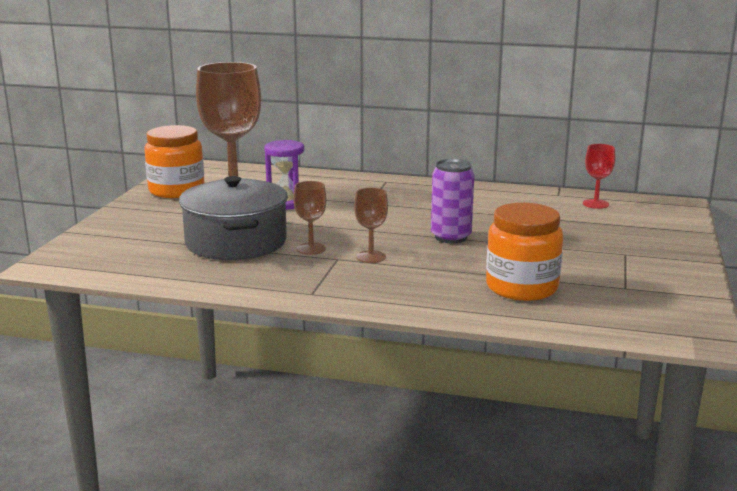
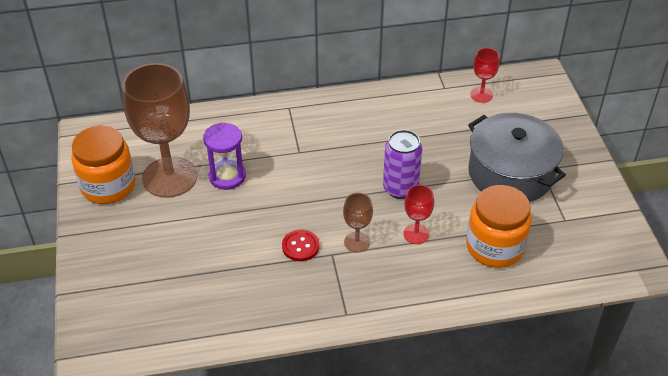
camera: 25 degrees left, 25 degrees up
grey pot [179,176,288,260] -> grey pot moved to [468,113,566,202]
brown goblet [294,181,326,255] -> red button [282,230,319,261]
none -> red goblet [403,185,434,244]

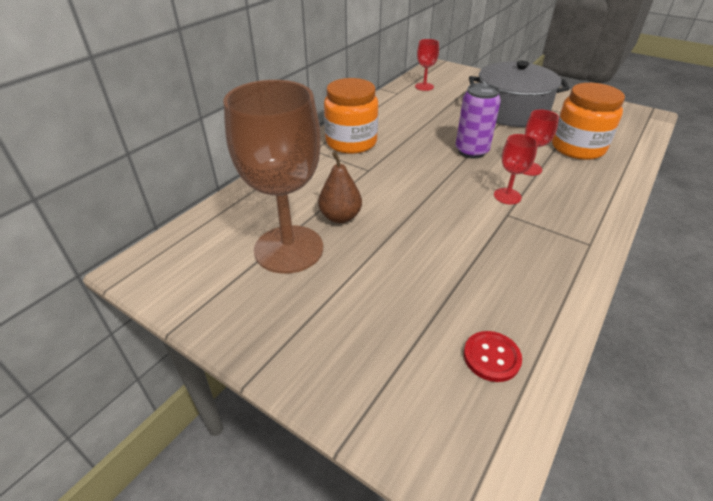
camera: 45 degrees left, 5 degrees down
orange jar [71,126,136,204] -> orange jar moved to [324,78,378,154]
purple hourglass [203,122,246,190] -> brown pear [318,152,362,223]
red button [282,230,319,261] -> red button moved to [464,331,522,382]
brown goblet [343,193,373,253] -> red goblet [494,134,538,204]

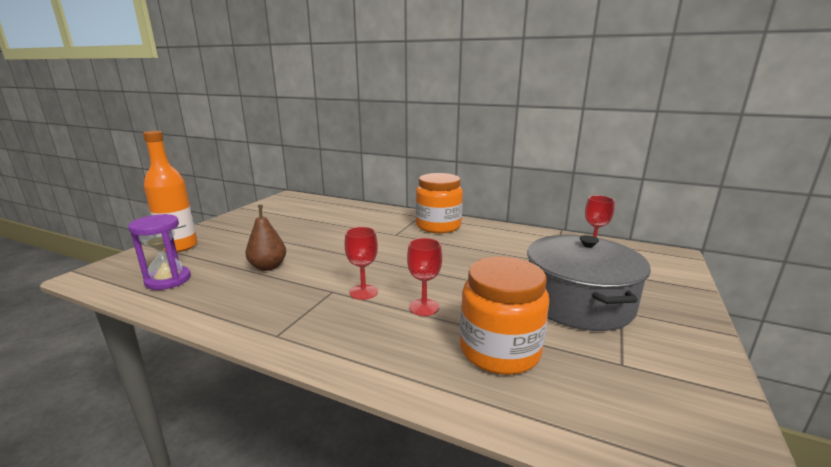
camera: 80 degrees right, 20 degrees down
brown goblet [223,80,323,274] -> none
brown pear [318,152,362,223] -> brown pear moved to [245,205,286,271]
purple can [455,83,501,158] -> none
red button [464,331,522,382] -> purple hourglass [128,214,191,290]
none -> orange bottle [143,131,198,252]

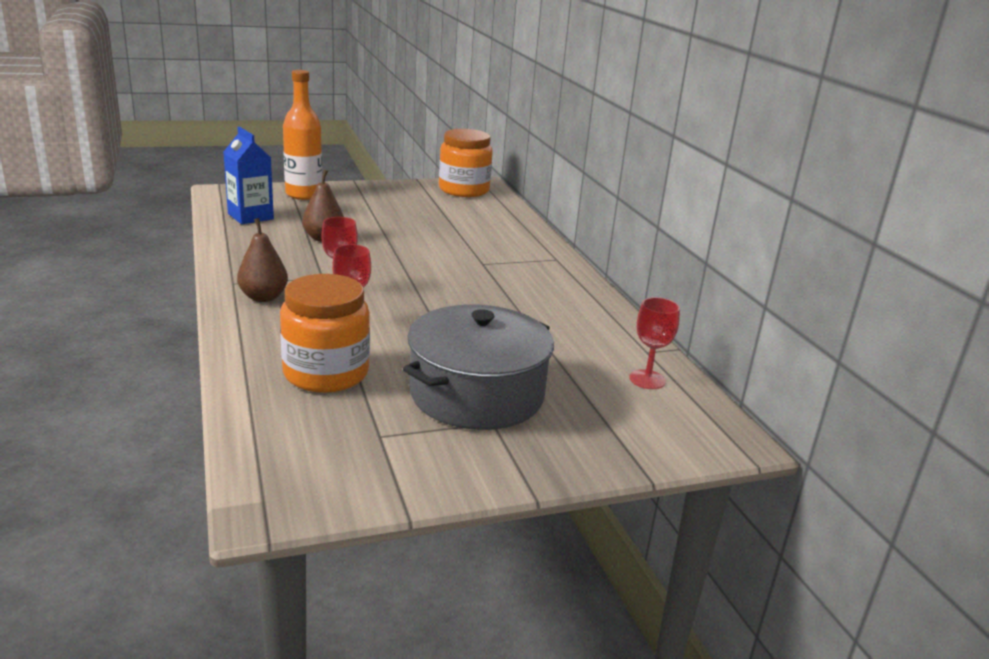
camera: 45 degrees right, 5 degrees up
purple hourglass [128,214,191,290] -> blue carton [223,127,274,224]
orange jar [416,173,463,233] -> orange jar moved to [439,129,493,197]
none -> brown pear [237,218,288,302]

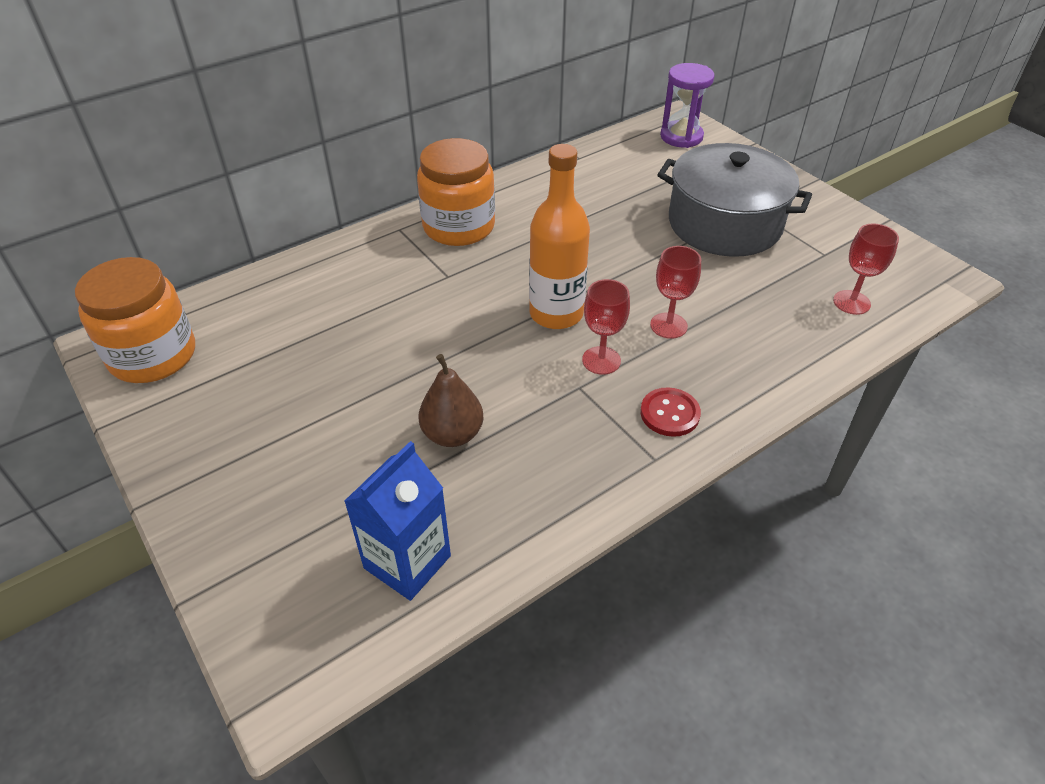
camera: 105 degrees left, 20 degrees up
brown pear [237,218,288,302] -> red button [640,387,701,437]
orange jar [280,274,370,393] -> orange jar moved to [417,138,495,246]
orange bottle [283,70,322,200] -> orange bottle moved to [529,144,590,329]
red goblet [629,297,680,389] -> red goblet moved to [833,223,899,315]
none -> purple hourglass [660,63,715,148]

